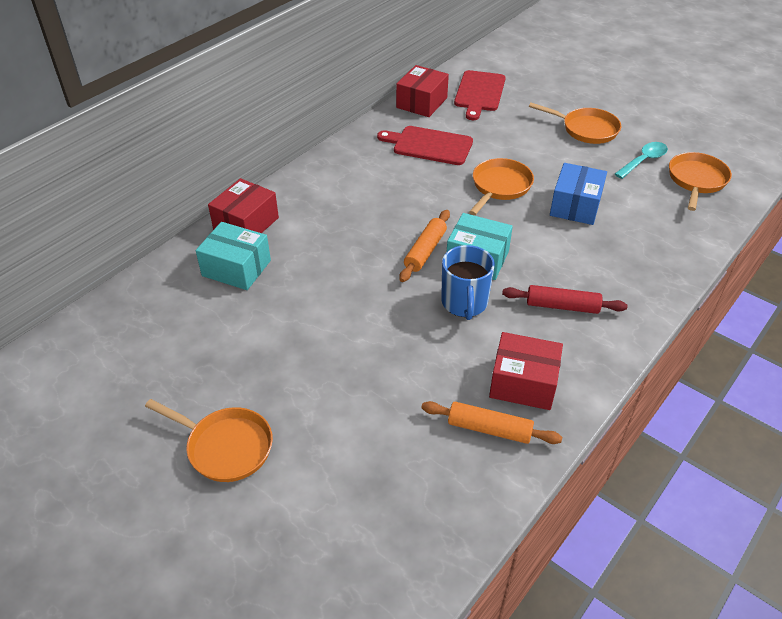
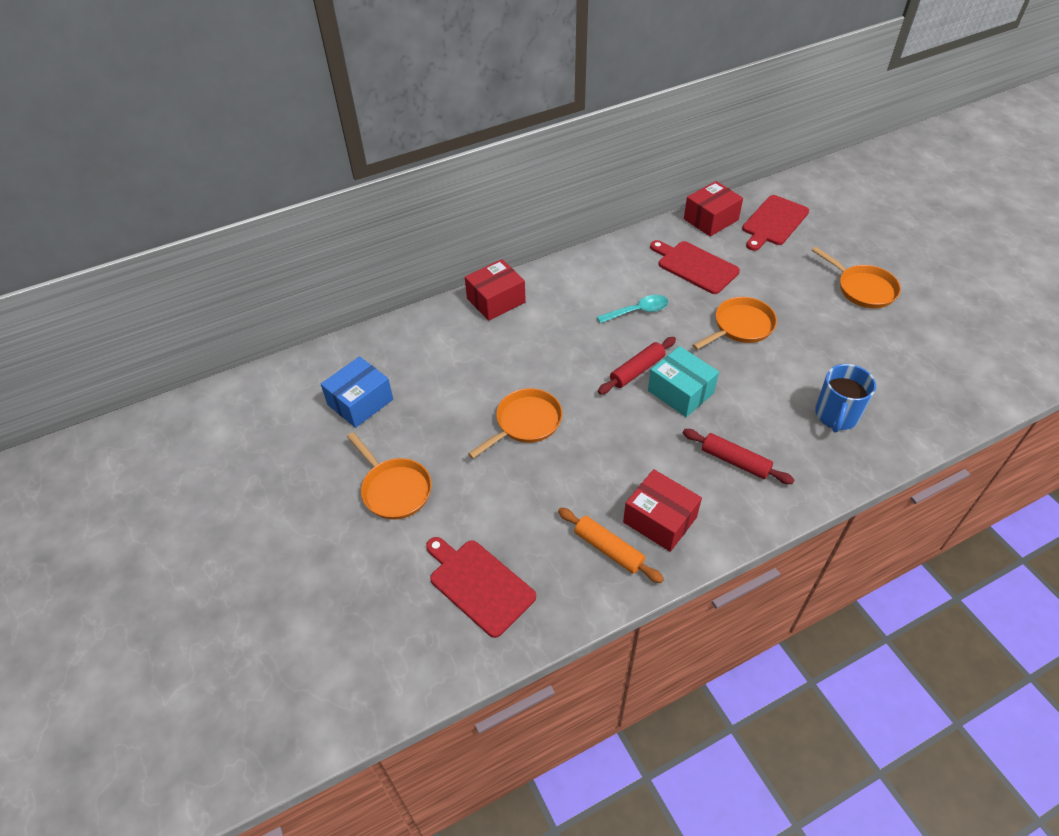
camera: 25 degrees right, 5 degrees up
turquoise box [196,222,271,290] -> none
orange rolling pin [400,210,450,282] -> red rolling pin [598,337,676,394]
blue mug [441,245,495,320] -> blue mug moved to [815,364,876,433]
blue box [550,163,607,225] -> blue box moved to [321,356,393,428]
turquoise spoon [615,142,668,179] -> turquoise spoon moved to [597,295,669,323]
orange pan [669,152,732,211] -> orange pan moved to [468,388,562,459]
none -> red cutting board [426,537,536,638]

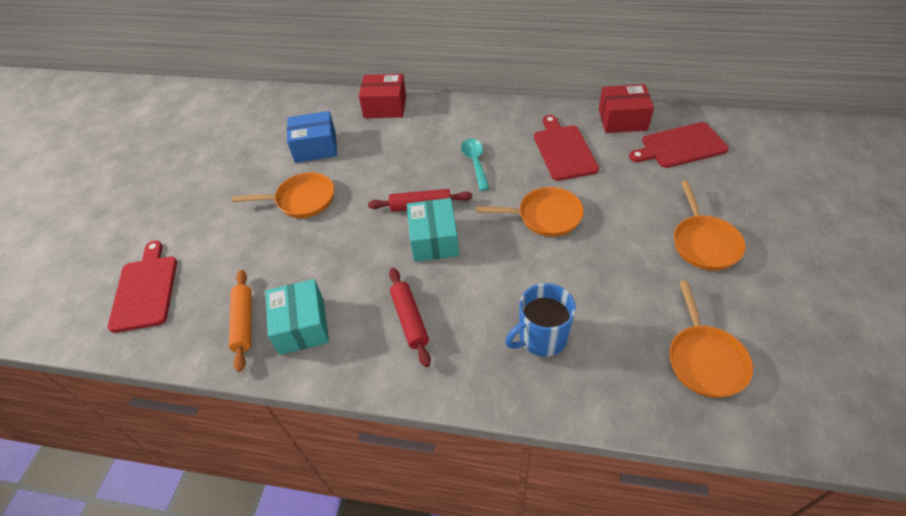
camera: 40 degrees right, 0 degrees up
blue box [321,356,393,428] -> blue box moved to [287,111,337,163]
orange pan [347,432,432,520] -> orange pan moved to [670,280,753,398]
turquoise spoon [597,295,669,323] -> turquoise spoon turned 120 degrees counterclockwise [461,138,490,191]
red box [623,469,702,552] -> turquoise box [265,279,329,355]

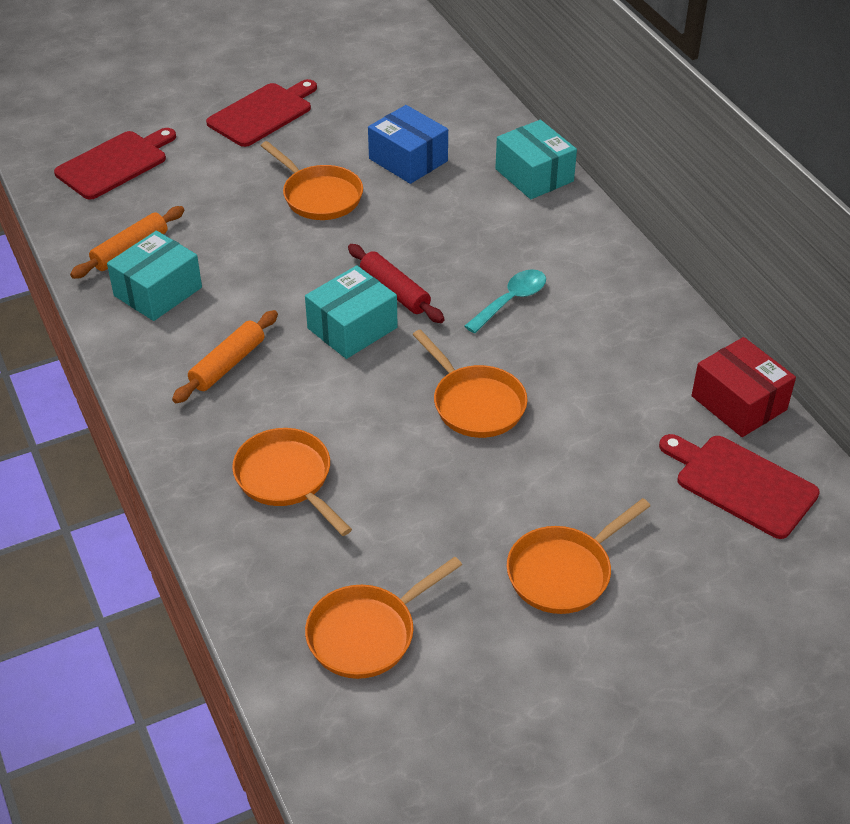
camera: 50 degrees right, 5 degrees down
red box [359,74,406,118] -> turquoise box [495,120,577,199]
red rolling pin [389,268,431,367] -> orange rolling pin [172,310,278,403]
blue mug [505,283,576,357] -> orange pan [232,428,352,536]
red cutting board [534,115,599,181] -> red cutting board moved to [206,79,317,147]

